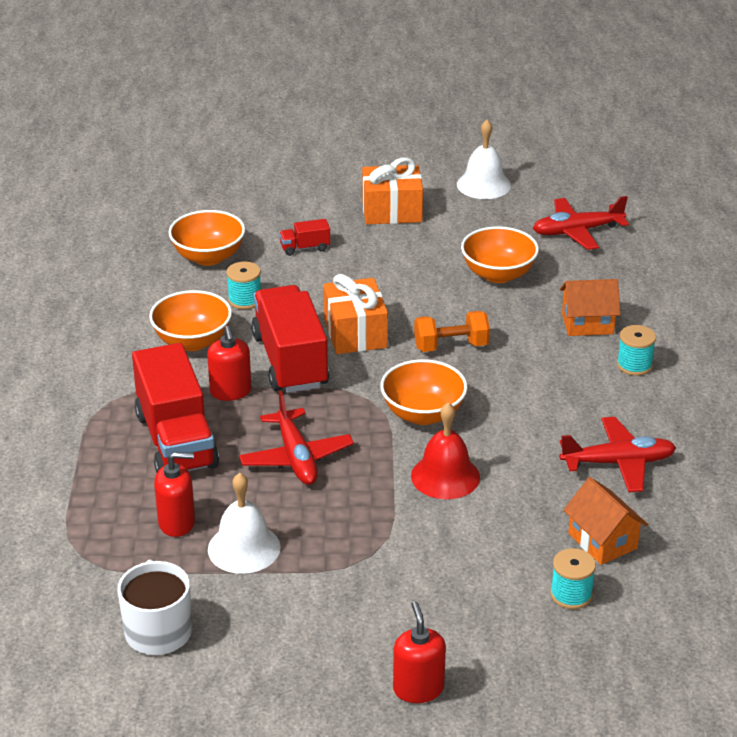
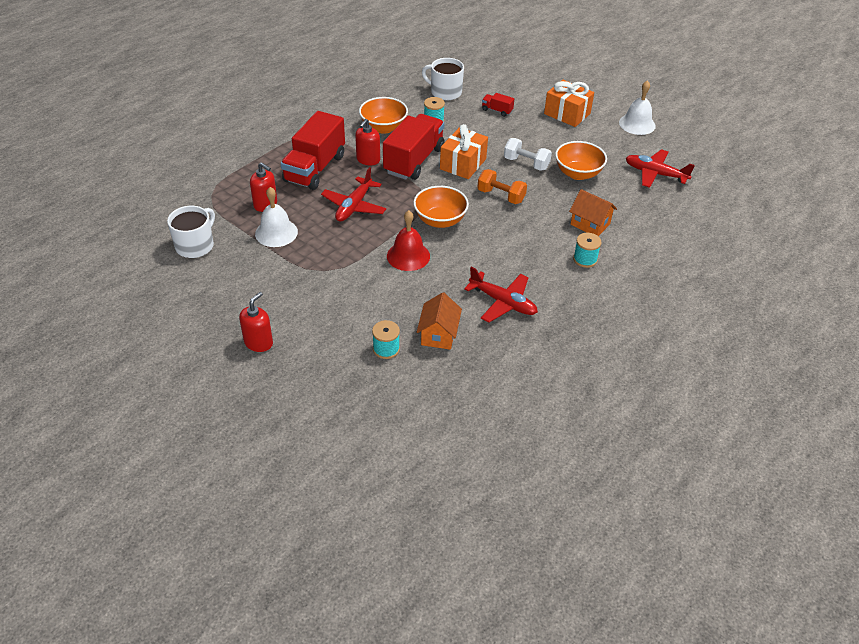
camera: 40 degrees right, 10 degrees up
orange bowl [168,210,245,266] -> white mug [422,58,464,100]
none -> white dumbbell [504,138,552,171]

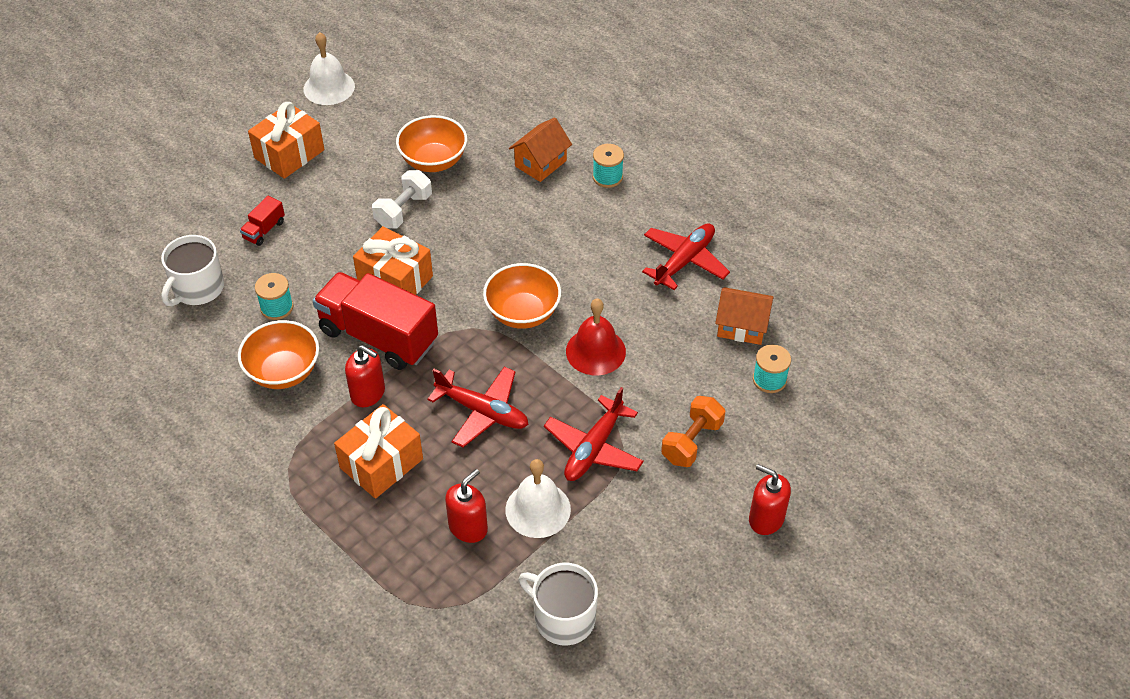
camera: 85 degrees left, 5 degrees up
red truck [281,111,345,190] -> orange gift [334,404,423,499]
orange dumbbell [477,169,527,204] -> orange dumbbell moved to [661,396,725,467]
red plane [626,149,695,188] -> red plane moved to [544,387,644,481]

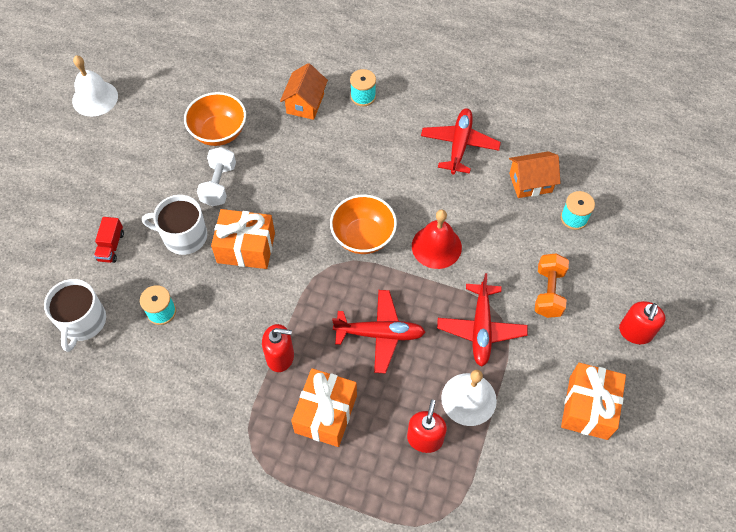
camera: 25 degrees left, 10 degrees up
orange bowl [238,320,319,389] -> none
orange gift [248,102,324,179] -> orange gift moved to [561,363,626,440]
red truck [313,272,438,370] -> none
white mug [518,563,598,645] -> white mug moved to [142,195,207,255]
red soap dispenser [749,464,791,535] -> red soap dispenser turned 75 degrees counterclockwise [619,301,666,344]

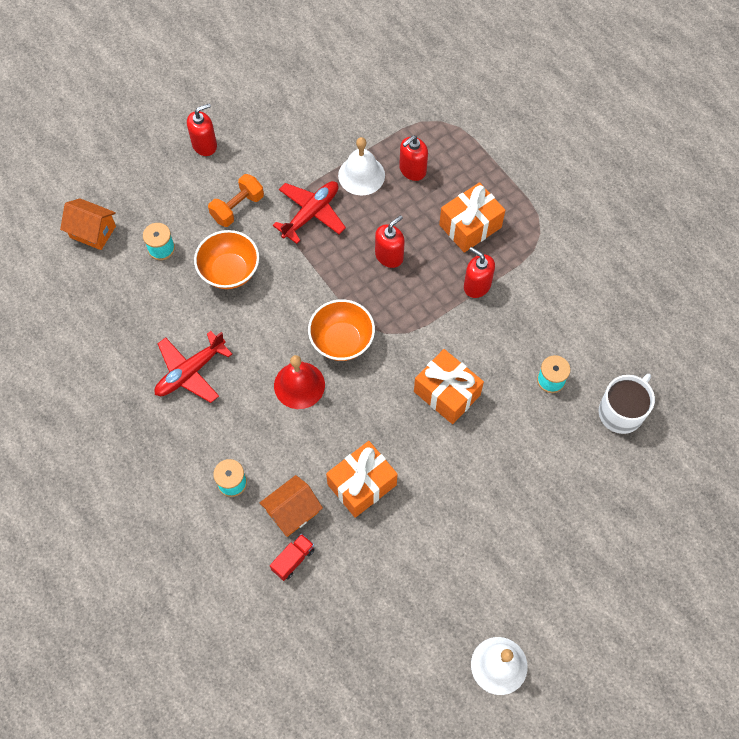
camera: 145 degrees left, 5 degrees up
red truck [94,217,124,263] -> red truck moved to [270,534,314,581]
white mug [142,195,207,255] -> none
orange bowl [184,92,246,146] -> orange bowl moved to [194,230,259,289]
white dumbbell [197,147,236,206] -> none
red plane [332,290,425,373] -> red soap dispenser [375,215,405,268]
red bell [412,210,462,269] -> red bell moved to [274,355,325,409]
orange house [509,151,560,198] -> orange house moved to [60,198,116,250]
orange gift [561,363,626,440] -> orange gift moved to [326,441,398,518]

